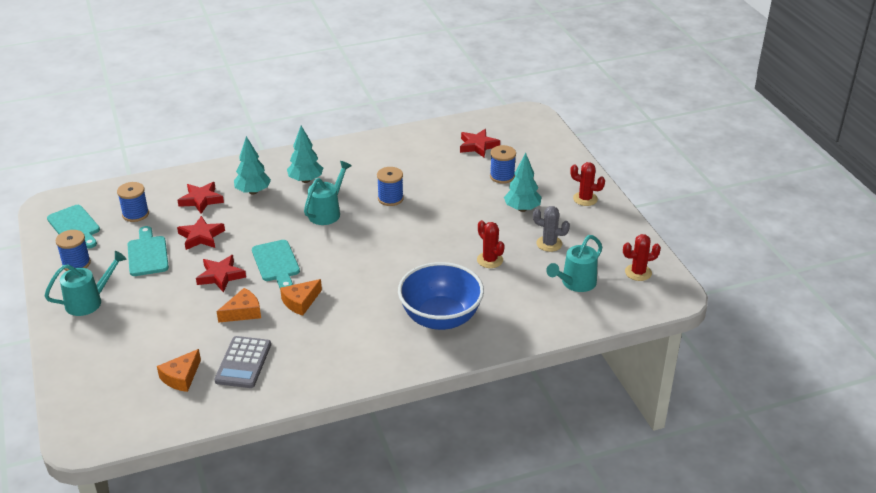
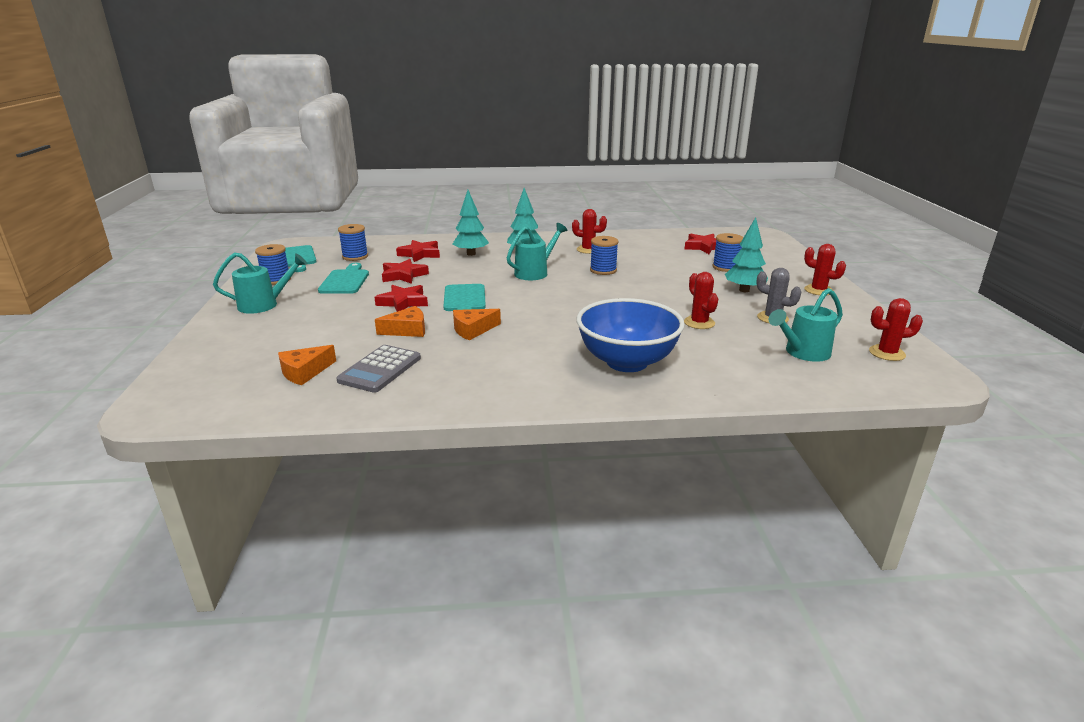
camera: 15 degrees right, 10 degrees down
none -> red cactus [572,209,607,254]

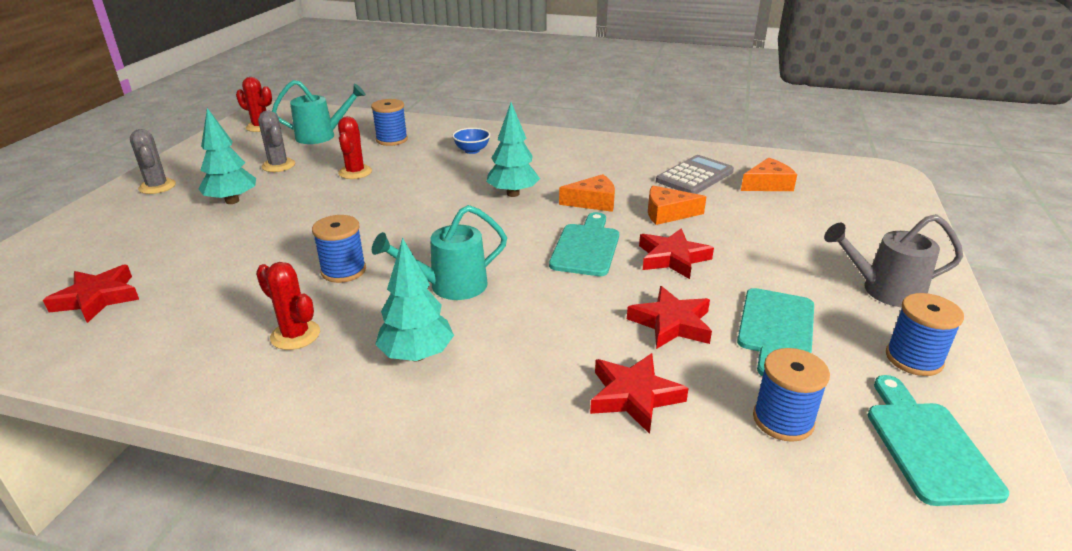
camera: 160 degrees left, 5 degrees up
turquoise watering can [213,252,307,314] -> grey watering can [824,214,963,307]
turquoise tree [452,190,489,256] -> turquoise tree moved to [486,102,540,197]
blue bowl [577,298,685,372] -> blue bowl [452,128,490,154], size x0.40
blue spool [712,233,744,272] -> blue spool moved to [371,99,408,146]
red cactus [804,244,846,295] -> grey cactus [130,129,176,194]

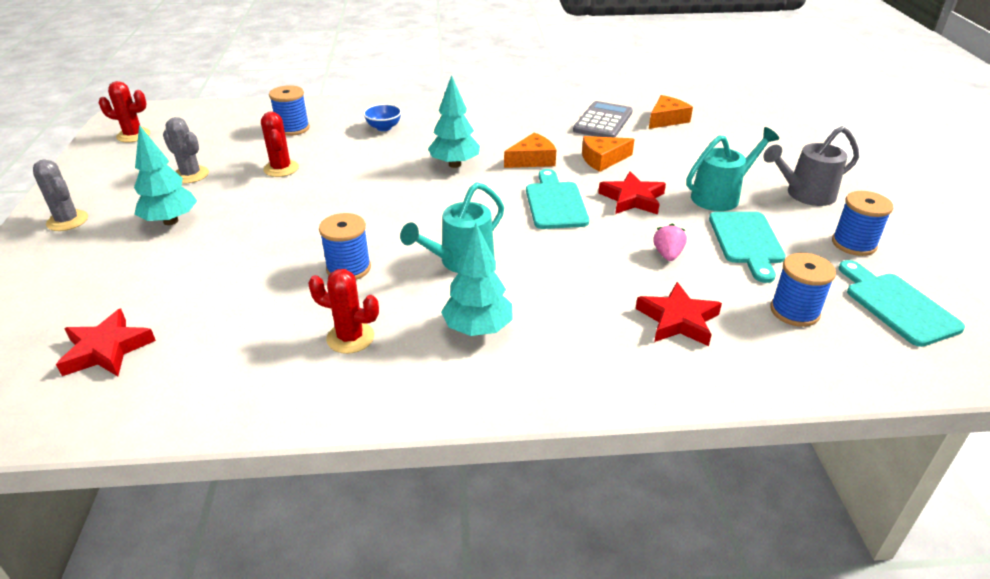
camera: 20 degrees left, 5 degrees up
turquoise watering can [272,80,366,144] -> turquoise watering can moved to [686,127,779,211]
red star [627,286,712,349] -> pink strawberry [654,223,687,261]

